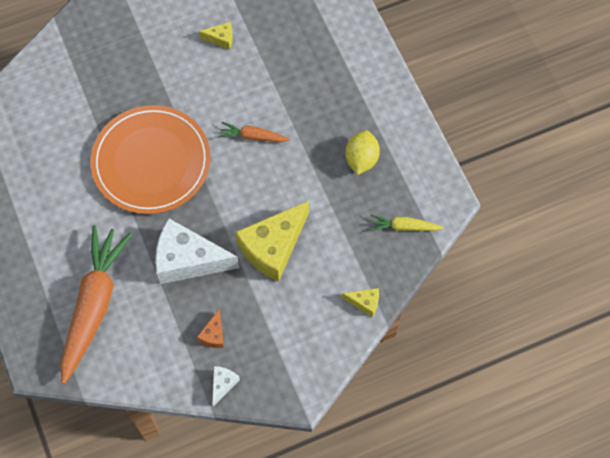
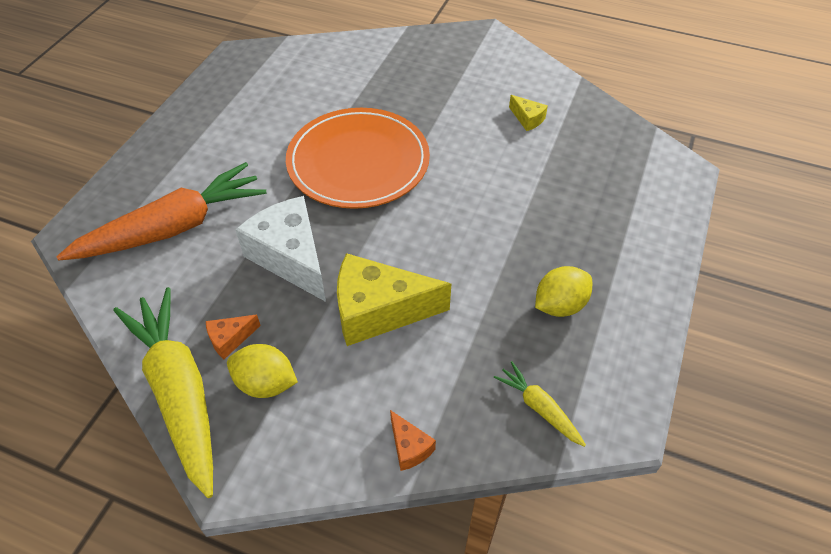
camera: 45 degrees right, 15 degrees down
white cheese [212,366,240,407] -> yellow carrot [113,287,213,498]
orange carrot [219,122,290,142] -> none
yellow cheese [342,288,379,317] -> orange cheese [390,410,436,471]
none -> yellow lemon [227,344,298,398]

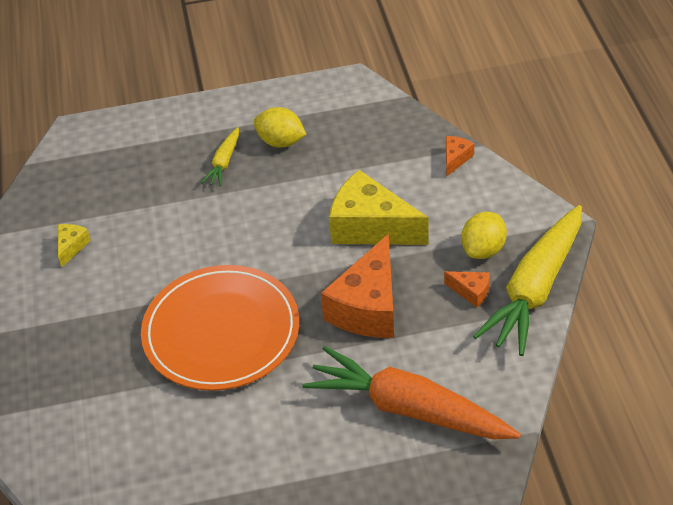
camera: 120 degrees left, 5 degrees down
yellow lemon [227,344,298,398] -> yellow lemon turned 45 degrees clockwise [461,212,507,259]
white cheese [235,196,326,302] -> orange cheese [321,234,394,338]
yellow cheese [337,253,451,346] -> yellow cheese turned 150 degrees clockwise [329,170,429,245]
yellow carrot [494,361,586,447] -> yellow carrot moved to [201,127,239,186]

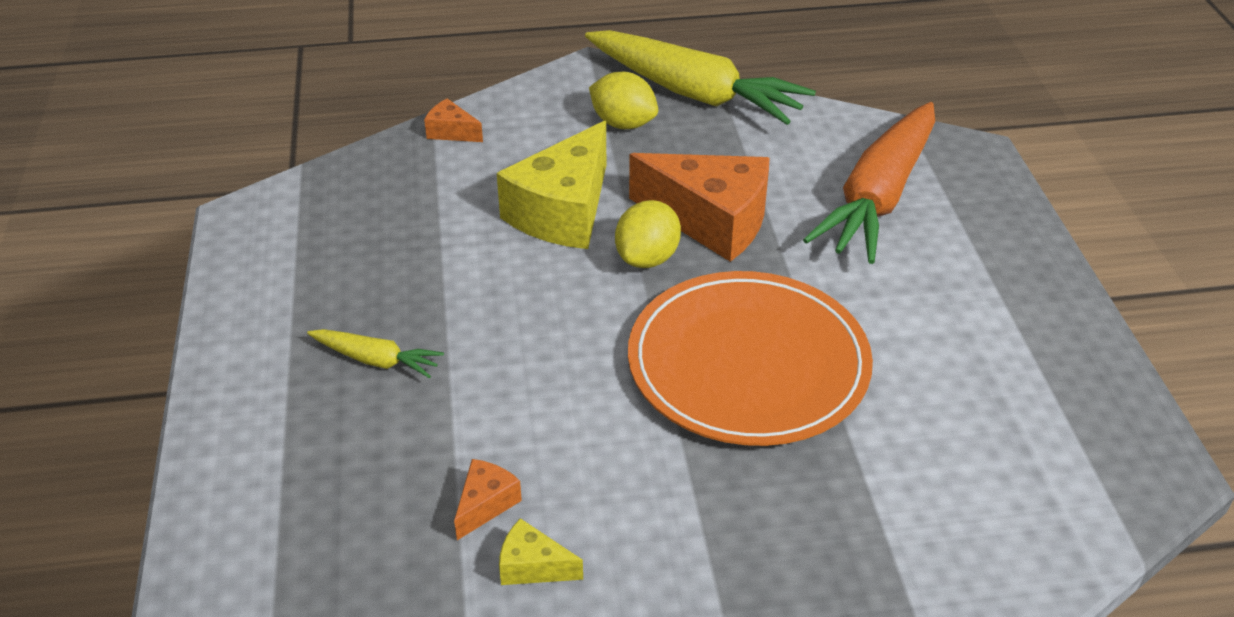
camera: 90 degrees left, 5 degrees down
yellow lemon [253,107,306,147] -> yellow lemon moved to [615,200,681,268]
orange cheese [444,271,490,307] -> orange cheese moved to [454,459,522,540]

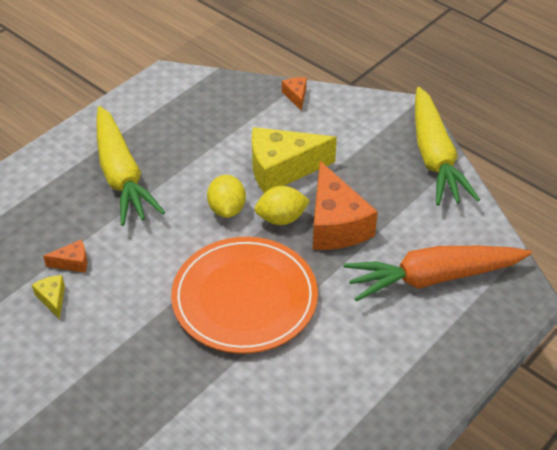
camera: 50 degrees right, 5 degrees up
yellow carrot [307,329,444,378] -> yellow carrot [96,106,165,226], size x2.21
yellow lemon [589,72,658,129] -> yellow lemon moved to [207,175,246,218]

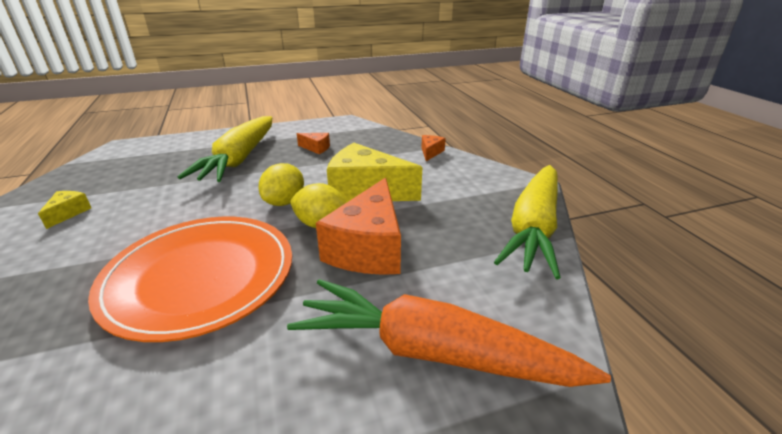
camera: 30 degrees right, 15 degrees down
orange cheese [43,240,87,273] -> orange cheese moved to [297,133,330,154]

